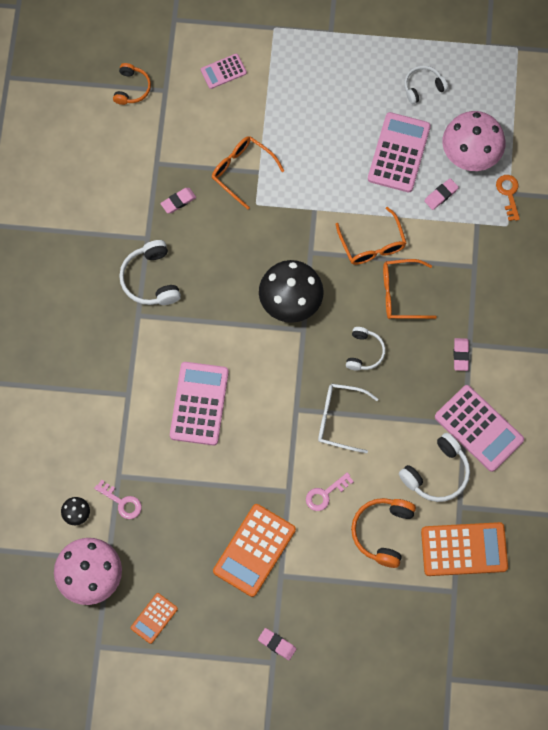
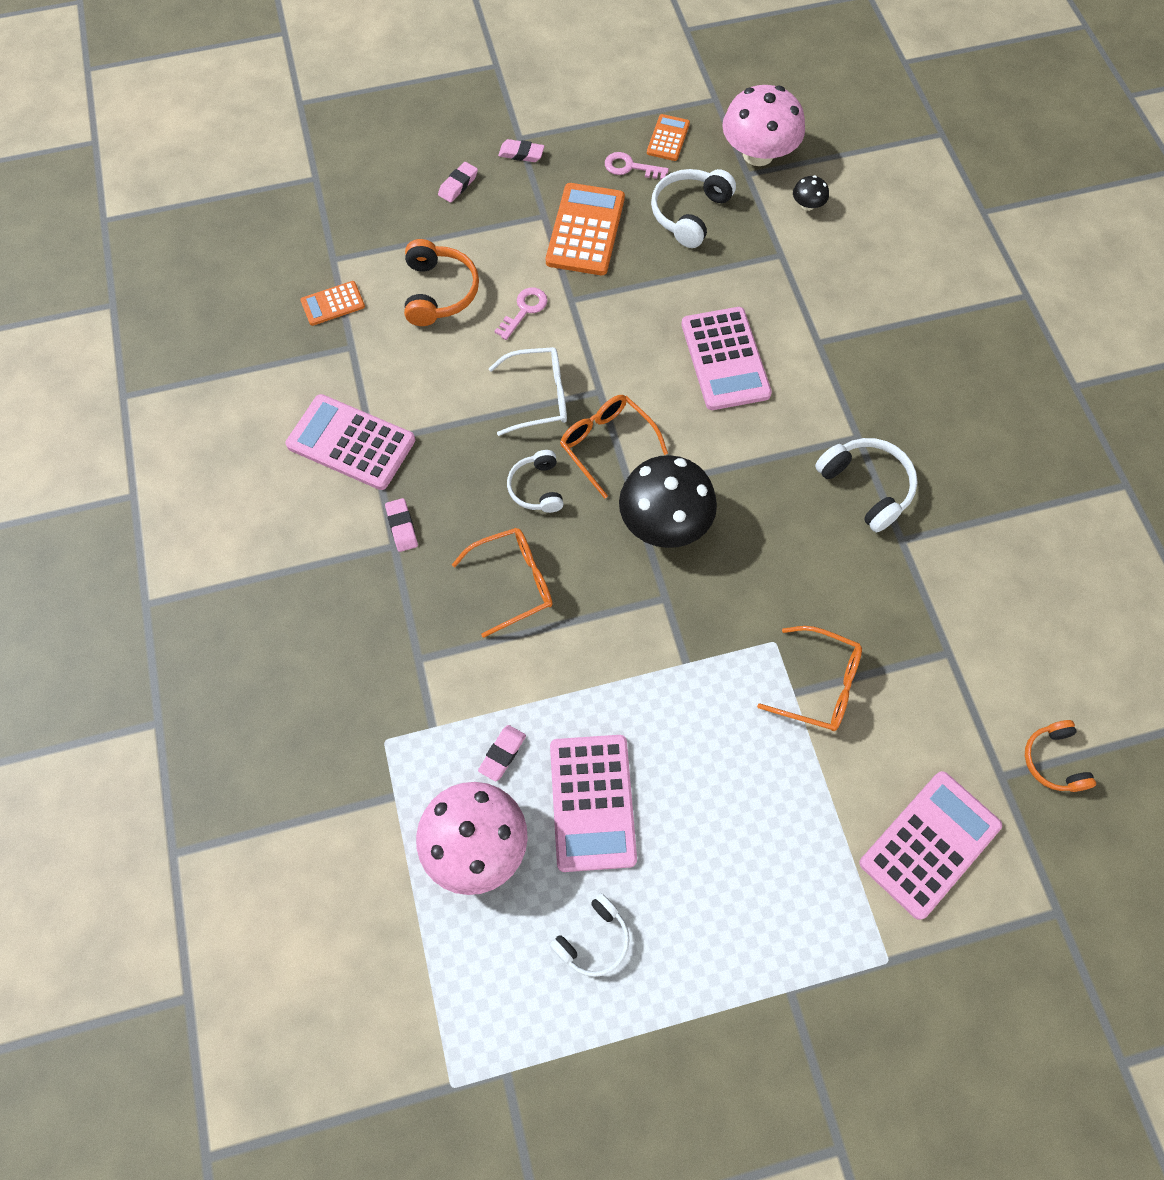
camera: 160 degrees right, 5 degrees down
pink key [94,479,142,519] -> pink key moved to [605,152,669,180]
pink eraser [160,188,196,213] -> pink eraser moved to [438,162,478,203]
pink calculator [201,54,247,89] -> pink calculator [859,771,1002,920], size x1.86
orange glasses [335,207,406,265] -> orange glasses moved to [560,395,668,499]
white headphones [399,433,470,502] -> white headphones moved to [651,169,736,248]
orange calculator [421,522,508,576] -> orange calculator [300,281,365,326], size x0.54
orange key [496,175,520,221] -> none

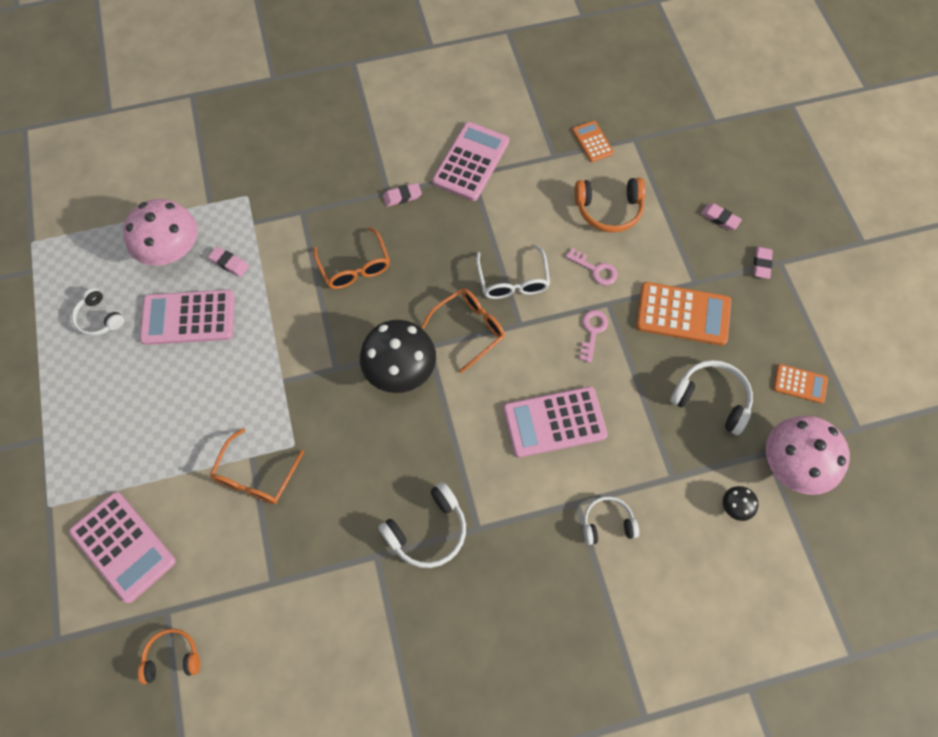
camera: 90 degrees right, 0 degrees up
white headphones [507,450,564,513] -> white headphones moved to [583,496,639,545]
pink key [605,152,669,180] -> pink key moved to [579,310,608,363]

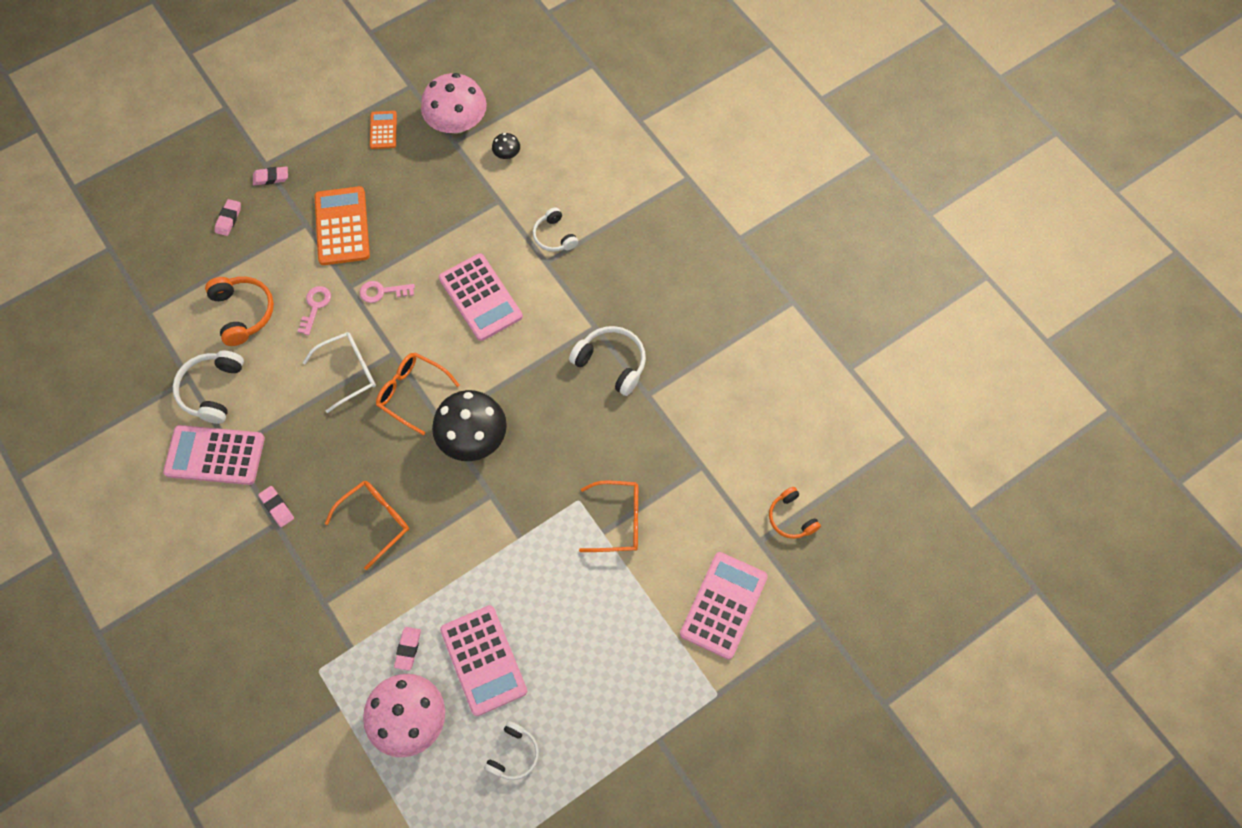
camera: 110 degrees left, 0 degrees up
orange calculator [572,121,614,162] -> none
white headphones [670,360,753,435] -> white headphones moved to [173,350,244,424]

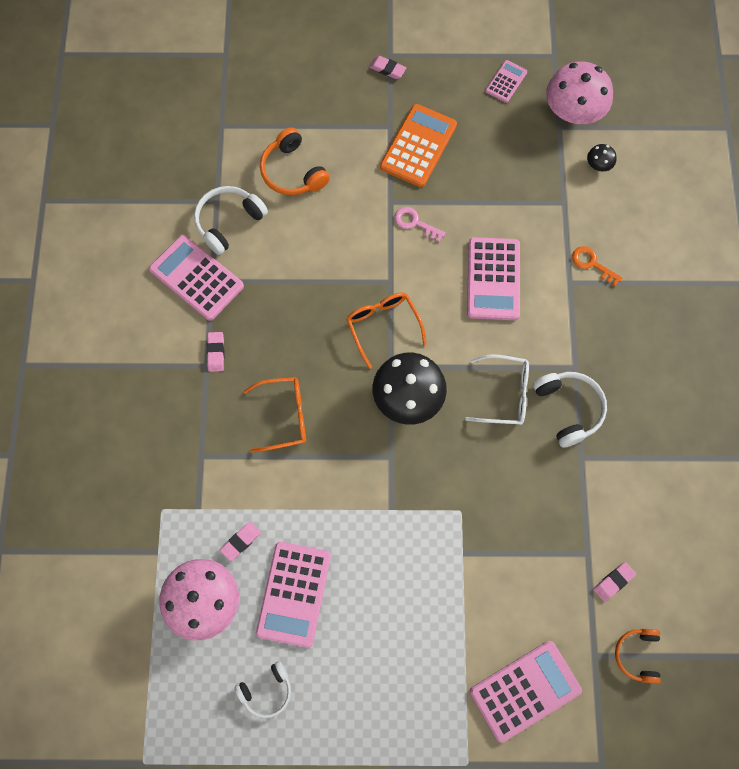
camera: 35 degrees right, 5 degrees up
orange headphones [205,277,274,346] -> orange headphones turned 135 degrees clockwise [260,127,330,195]
pink eraser [215,199,241,236] -> pink eraser moved to [593,562,636,602]
pink key [297,286,331,335] -> none
white glasses [303,332,376,413] -> white glasses moved to [465,354,529,425]
orange calculator [370,111,397,149] -> pink calculator [485,60,527,103]
white headphones [533,207,578,252] -> orange key [572,246,622,287]
orange glasses [579,480,638,552] -> none

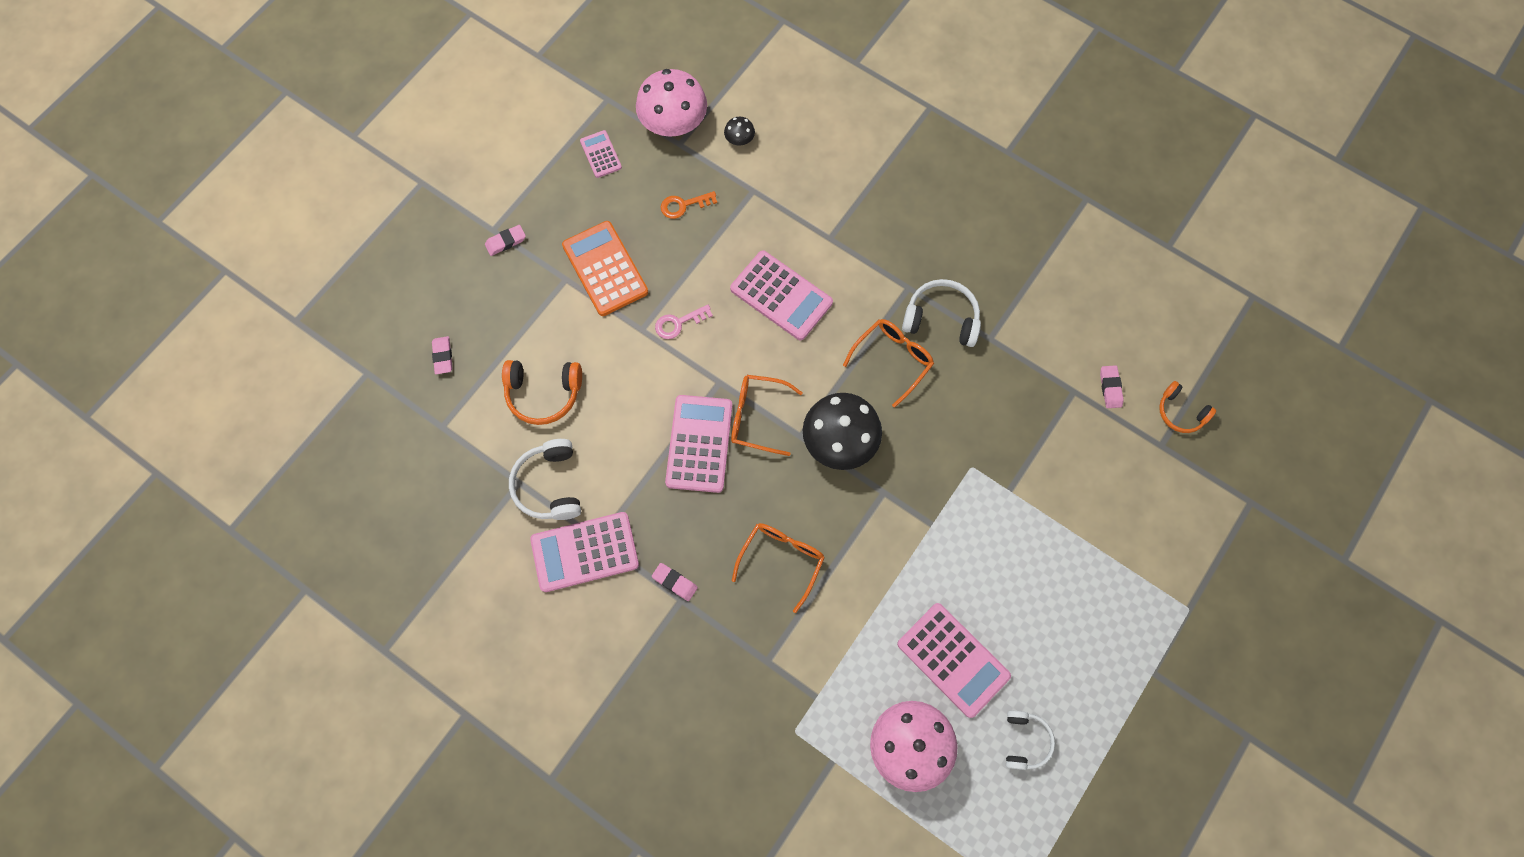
camera: 55 degrees left, 0 degrees up
pink eraser [220,522,261,561] -> pink eraser moved to [432,336,452,374]
white glasses [465,354,529,425] -> orange glasses [843,319,934,408]
pink calculator [470,641,582,743] -> pink calculator moved to [665,395,732,493]
orange key [572,246,622,287] -> orange key moved to [661,191,717,219]

